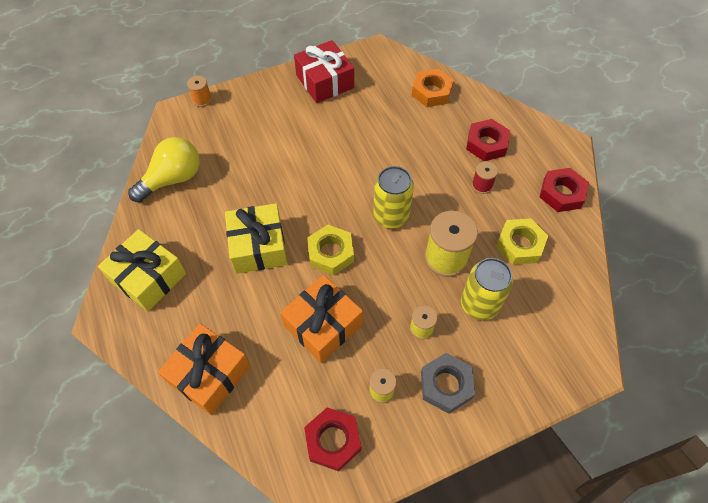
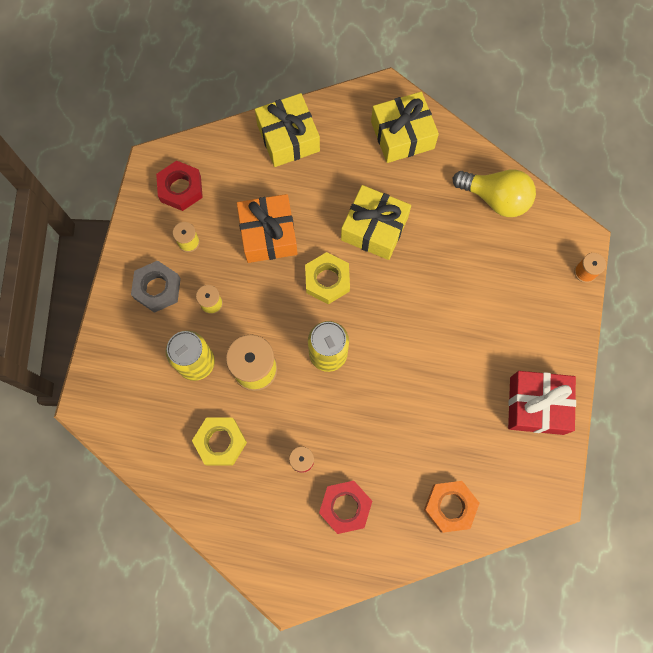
camera: 125 degrees right, 15 degrees up
yellow light bulb [128,137,200,202] -> yellow light bulb turned 60 degrees counterclockwise [453,169,536,217]
orange gift [158,323,250,415] -> yellow gift [255,93,320,167]
red nut [540,168,589,212] -> none

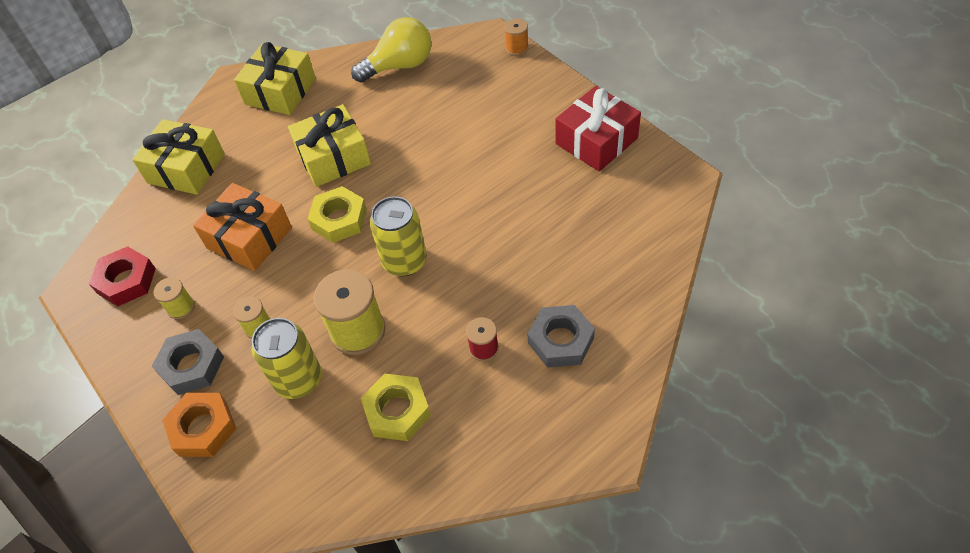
camera: 45 degrees left, 20 degrees down
red nut [319,481,372,534] -> grey nut [527,305,595,368]
orange nut [424,481,480,533] -> orange nut moved to [162,393,237,457]

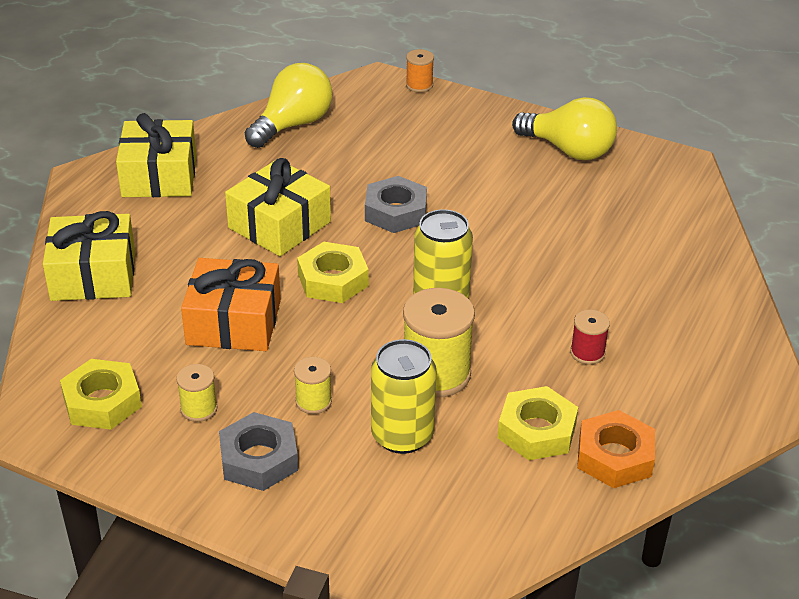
camera: 30 degrees left, 15 degrees down
red nut [89,246,156,306] -> yellow nut [60,359,142,430]
orange nut [162,393,237,457] -> orange nut moved to [577,410,655,488]
grey nut [527,305,595,368] -> grey nut moved to [365,176,427,233]
red gift [556,86,641,172] -> yellow light bulb [512,97,617,160]

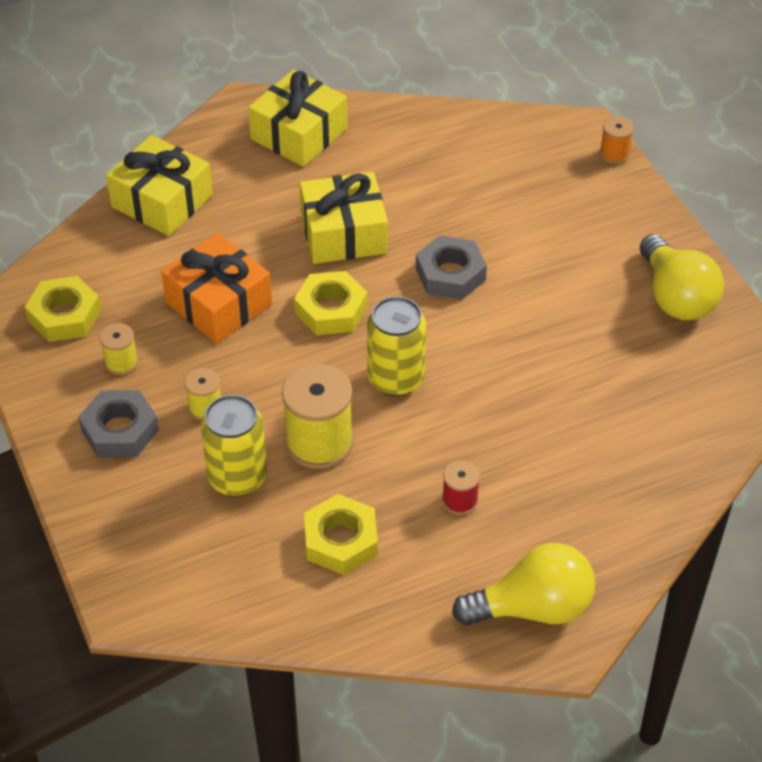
camera: 40 degrees right, 10 degrees up
yellow light bulb [245,63,333,148] -> yellow light bulb moved to [452,543,595,626]
orange nut [577,410,655,488] -> none

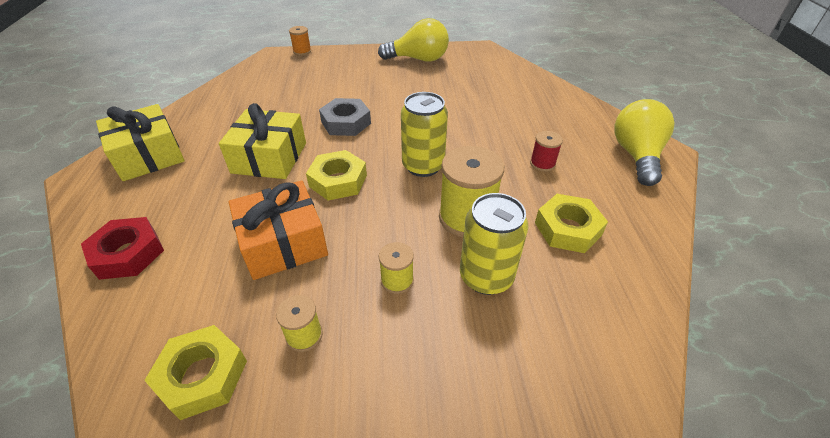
camera: 70 degrees left, 5 degrees down
grey nut [78,390,159,458] -> none
yellow gift [106,135,213,236] -> red nut [81,217,164,280]

